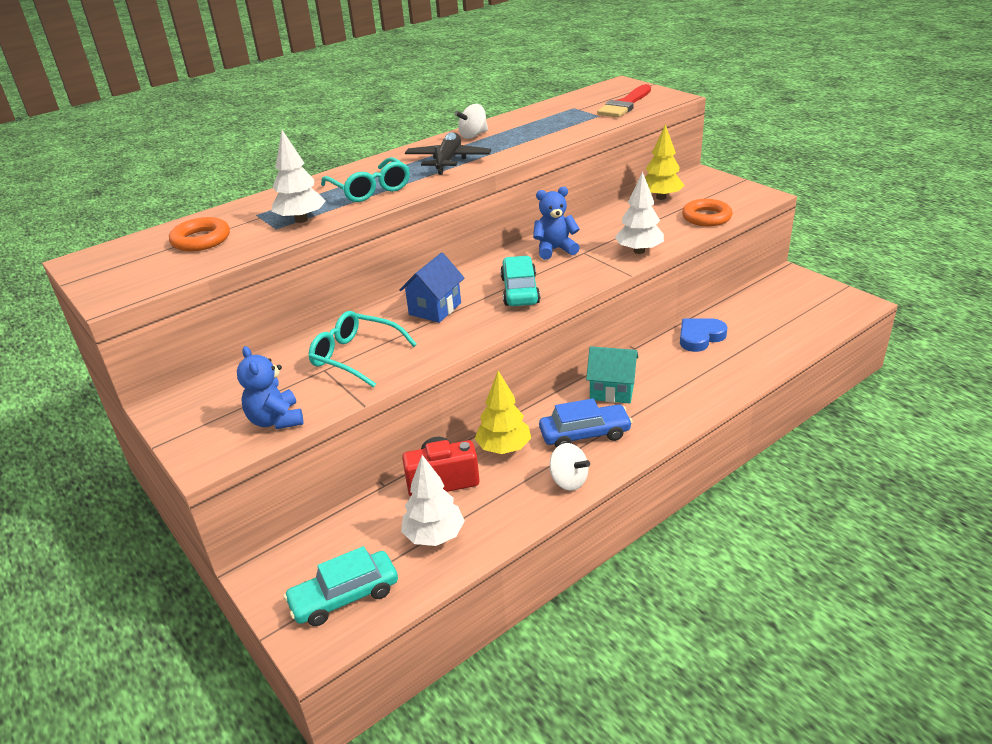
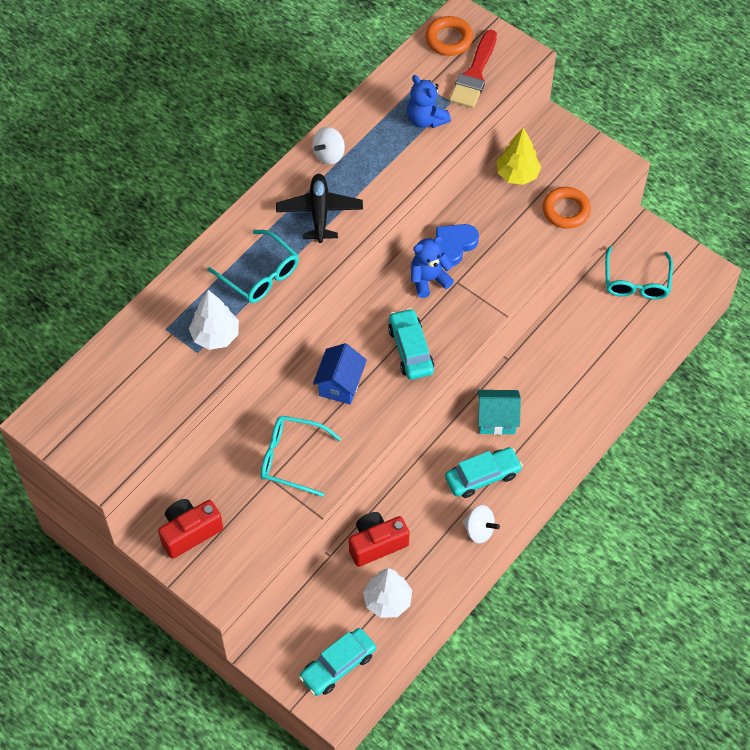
camera: 15 degrees left, 25 degrees up
orange ring [169,217,230,252] -> orange ring moved to [425,16,473,56]
blue teddy bear [237,346,303,429] -> blue teddy bear moved to [407,75,451,128]
yellow tree [475,371,531,454] -> none
blue car [539,398,633,448] -> turquoise car [445,447,523,498]
white tree [615,171,664,254] -> none
blue heart [680,319,728,352] -> blue heart moved to [436,224,479,266]
none -> red camera [158,499,223,559]
none -> turquoise glasses [605,246,673,300]

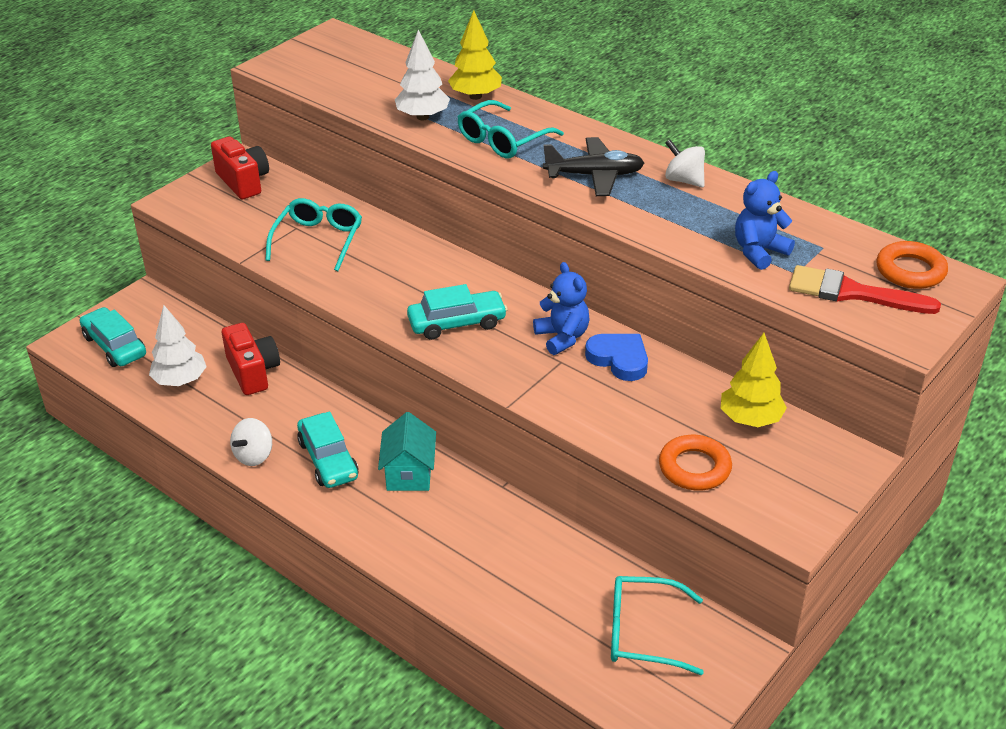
camera: 90 degrees right, 20 degrees down
blue house [313,343,367,404] -> none
none -> yellow tree [448,10,502,100]

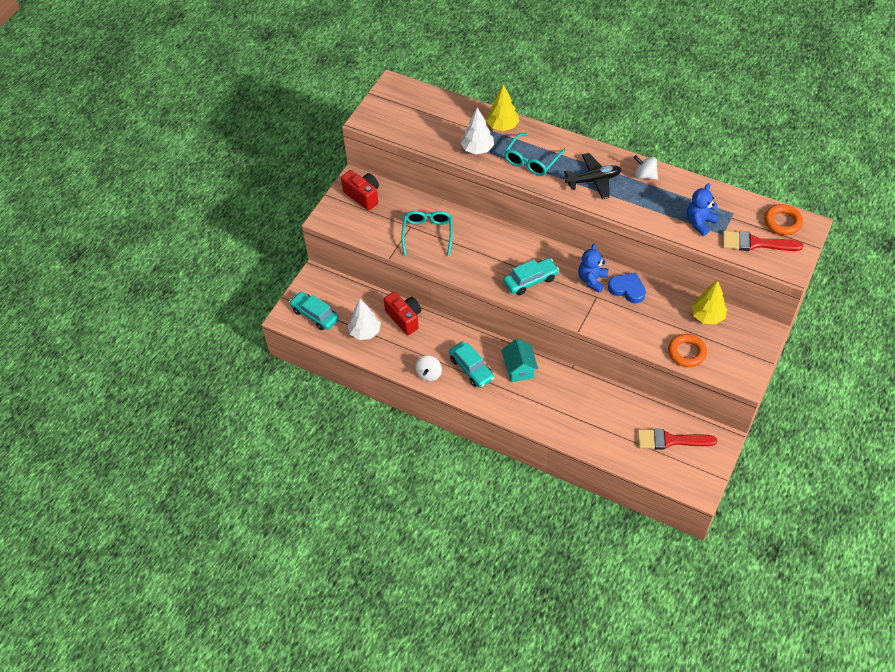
camera: 10 degrees left, 15 degrees up
blue teddy bear [533,262,590,355] -> blue teddy bear turned 120 degrees counterclockwise [578,243,608,293]
turquoise glasses [611,576,704,675] -> red brush [637,429,717,450]

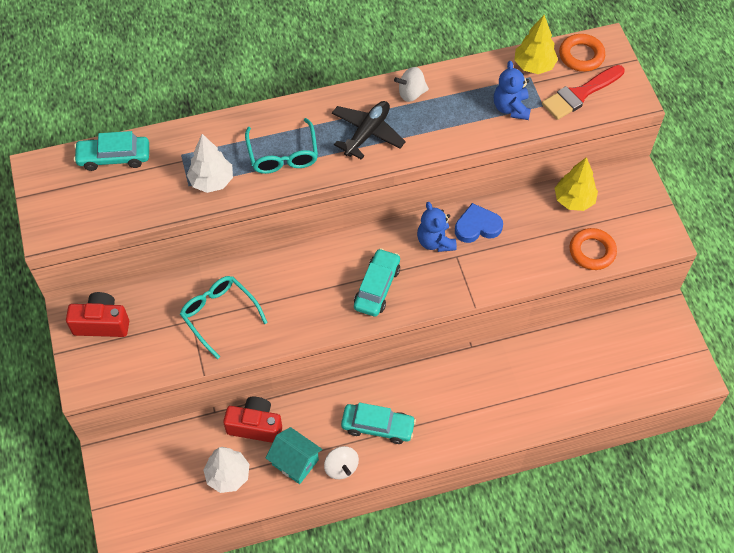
camera: 45 degrees left, 5 degrees up
turquoise car [289,292,339,330] -> turquoise car moved to [74,131,149,171]
yellow tree [486,84,519,131] -> yellow tree moved to [514,15,558,74]
turquoise house [501,339,538,382] -> turquoise house moved to [266,427,322,484]
red brush [637,429,717,450] -> none

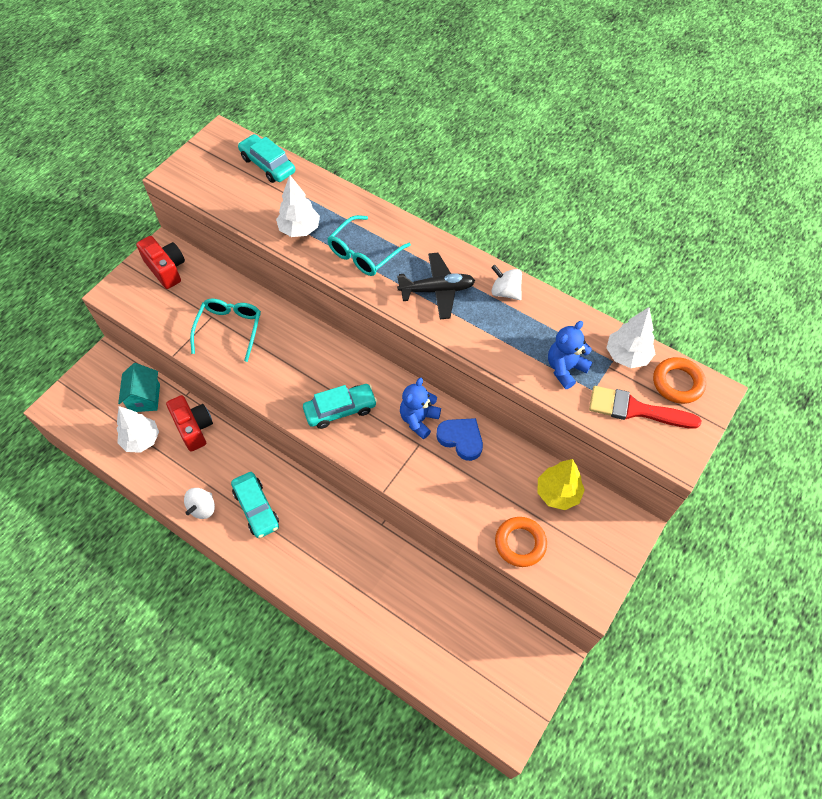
camera: 50 degrees right, 0 degrees up
turquoise house [266,427,322,484] -> turquoise house moved to [118,363,160,412]
yellow tree [514,15,558,74] -> white tree [607,307,655,368]

